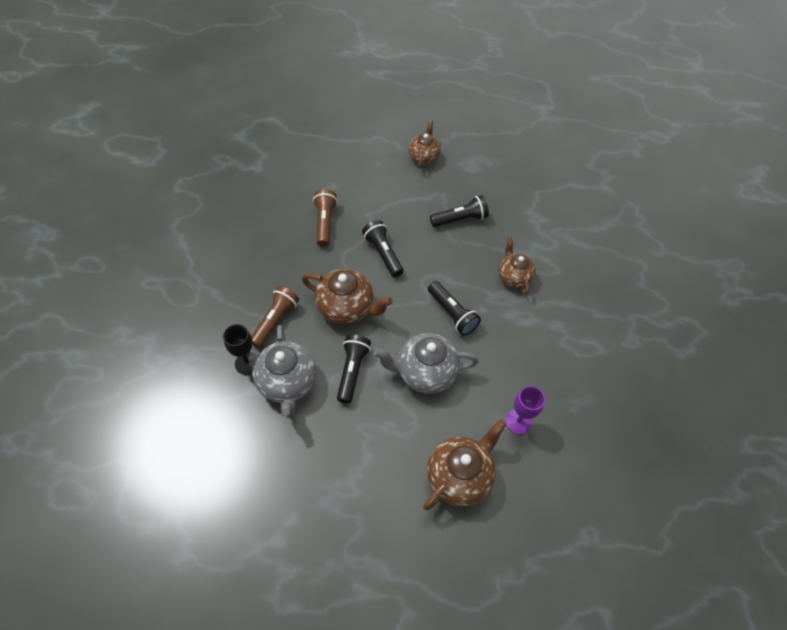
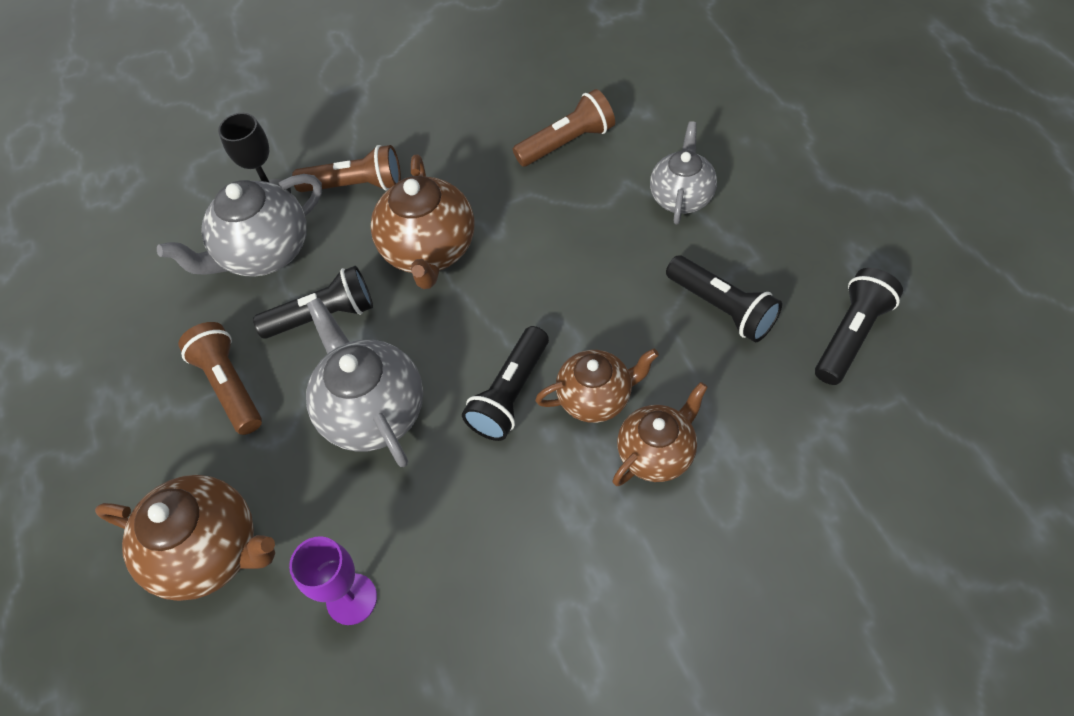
camera: 70 degrees right, 0 degrees up
black flashlight [362,220,404,277] -> black flashlight moved to [815,268,903,385]
brown teapot [408,120,441,169] -> brown teapot moved to [535,348,659,423]
none -> brown flashlight [178,322,262,435]
none -> grey teapot [650,121,717,224]

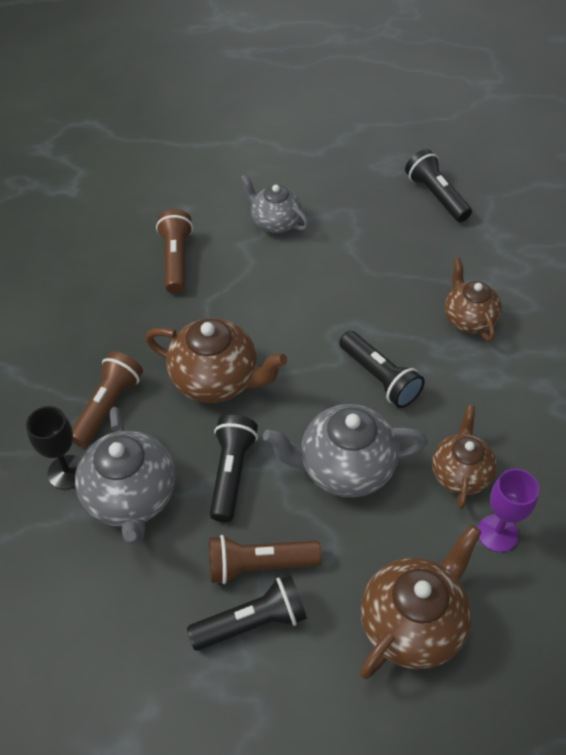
camera: 70 degrees left, 5 degrees down
brown teapot [535,348,659,423] -> brown teapot moved to [432,405,497,509]
black flashlight [666,256,782,342] -> black flashlight moved to [187,575,307,651]

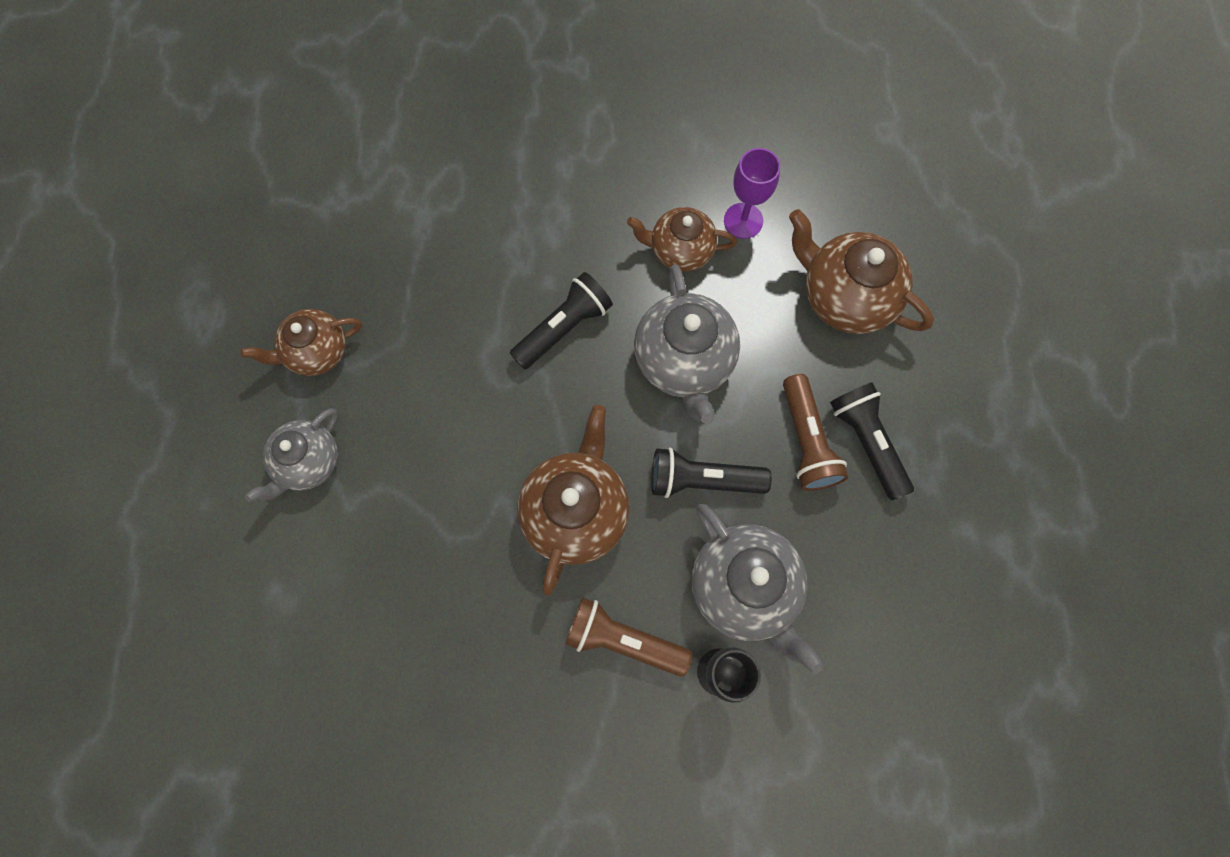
camera: 95 degrees left, 20 degrees up
grey teapot [75,407,175,545] -> grey teapot turned 75 degrees clockwise [692,504,824,674]
brown flashlight [156,209,193,294] -> none
black flashlight [405,149,472,222] -> none
brown teapot [445,258,502,342] -> brown teapot moved to [240,309,362,376]

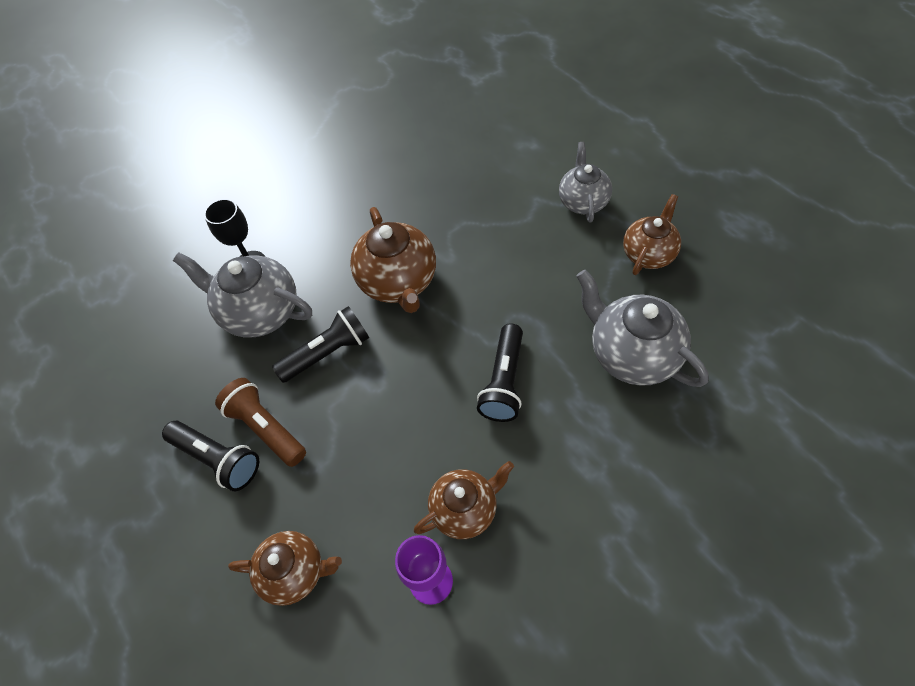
camera: 150 degrees right, 15 degrees down
brown flashlight [565,598,692,677] -> none
grey teapot [634,264,740,424] -> grey teapot moved to [576,270,709,387]
brown teapot [789,209,934,334] -> brown teapot [228,531,342,606], size x0.66

